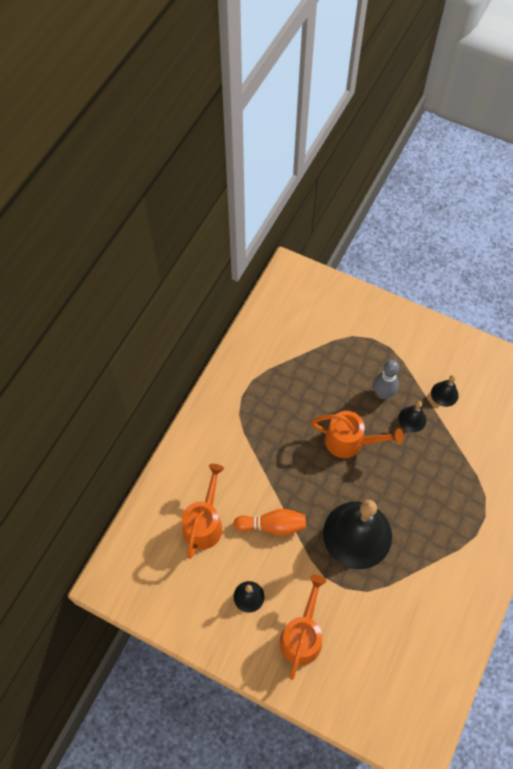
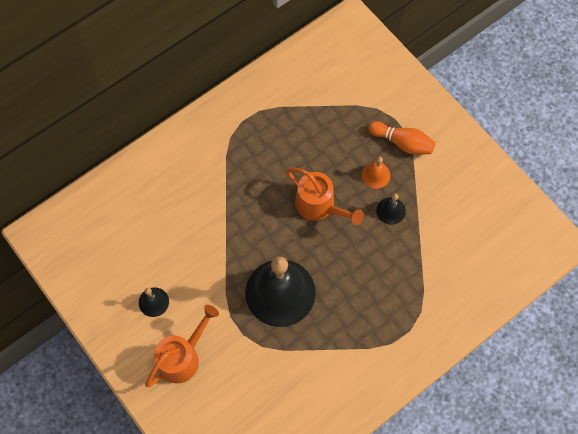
camera: 25 degrees right, 5 degrees up
orange watering can [182,464,224,559] -> none
orange bowling pin [234,509,306,536] -> orange bowling pin moved to [368,121,435,155]
grey bowling pin [373,360,399,399] -> orange bell [362,156,391,189]
black bell [431,375,459,407] -> none

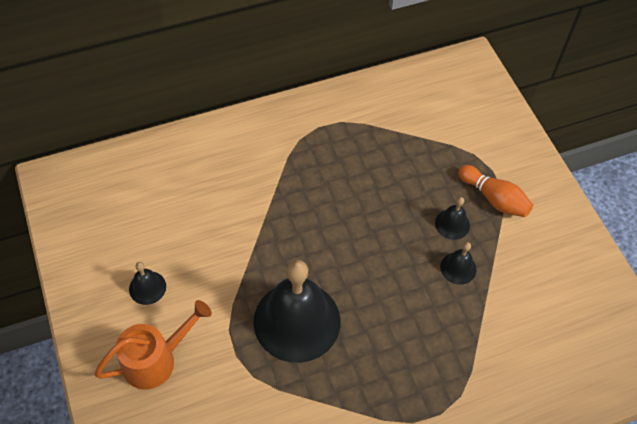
camera: 15 degrees right, 10 degrees down
orange watering can [286,168,364,225] -> none
orange bell [362,156,391,189] -> black bell [435,197,470,240]

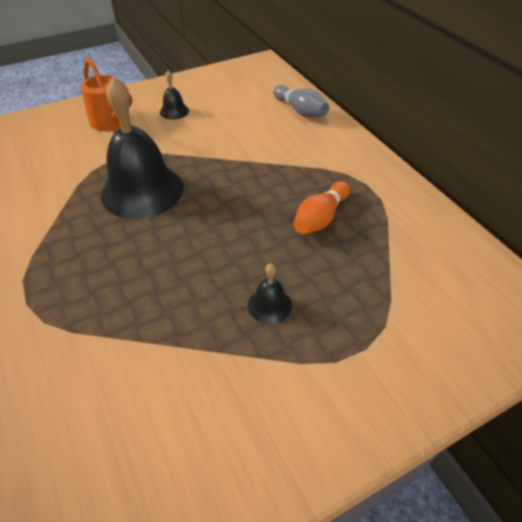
camera: 85 degrees right, 10 degrees down
black bell [440,242,477,285] -> none
orange bowling pin [458,165,533,217] -> orange bowling pin moved to [293,181,350,234]
none -> grey bowling pin [273,85,329,118]

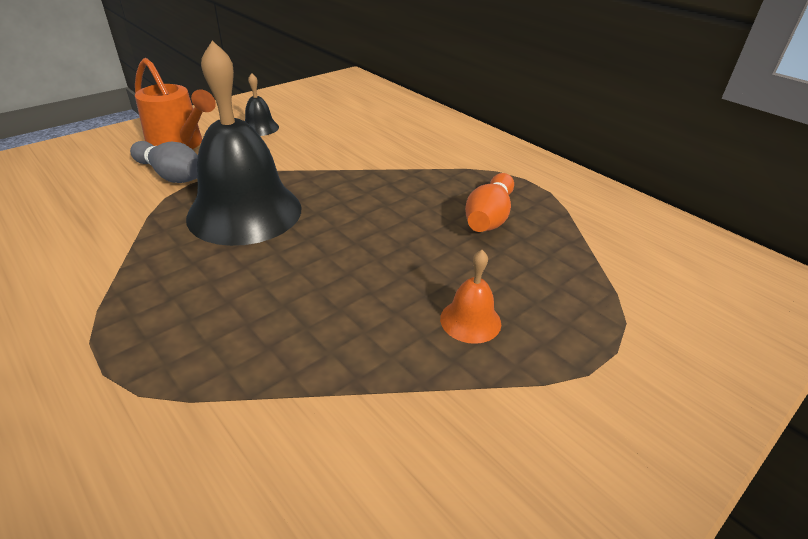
camera: 15 degrees left, 10 degrees down
black bell [248,263,292,324] -> orange bell [440,250,501,344]
grey bowling pin [273,85,329,118] -> grey bowling pin moved to [130,141,198,183]

